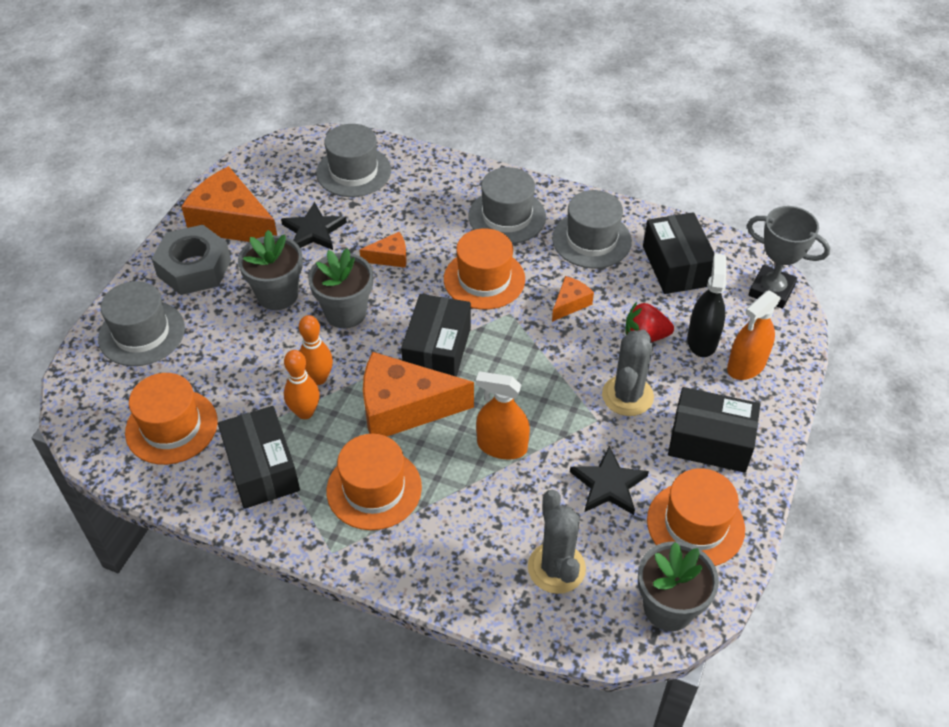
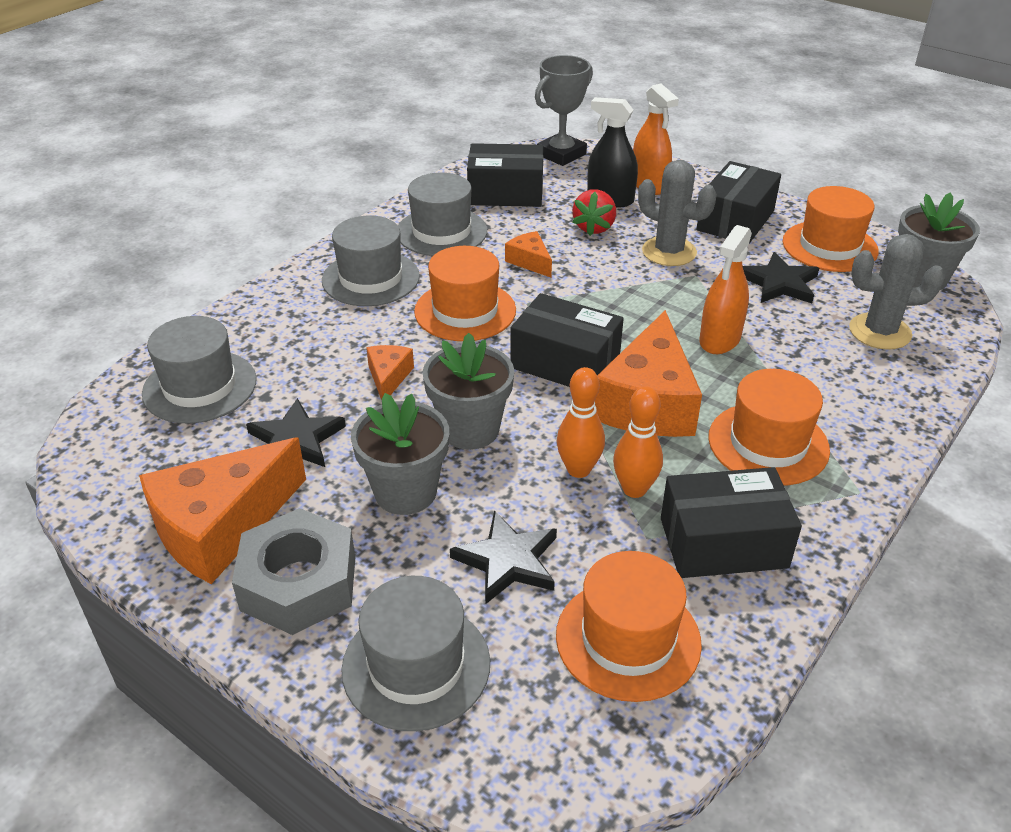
camera: 75 degrees left, 10 degrees down
none -> black star [450,510,557,604]

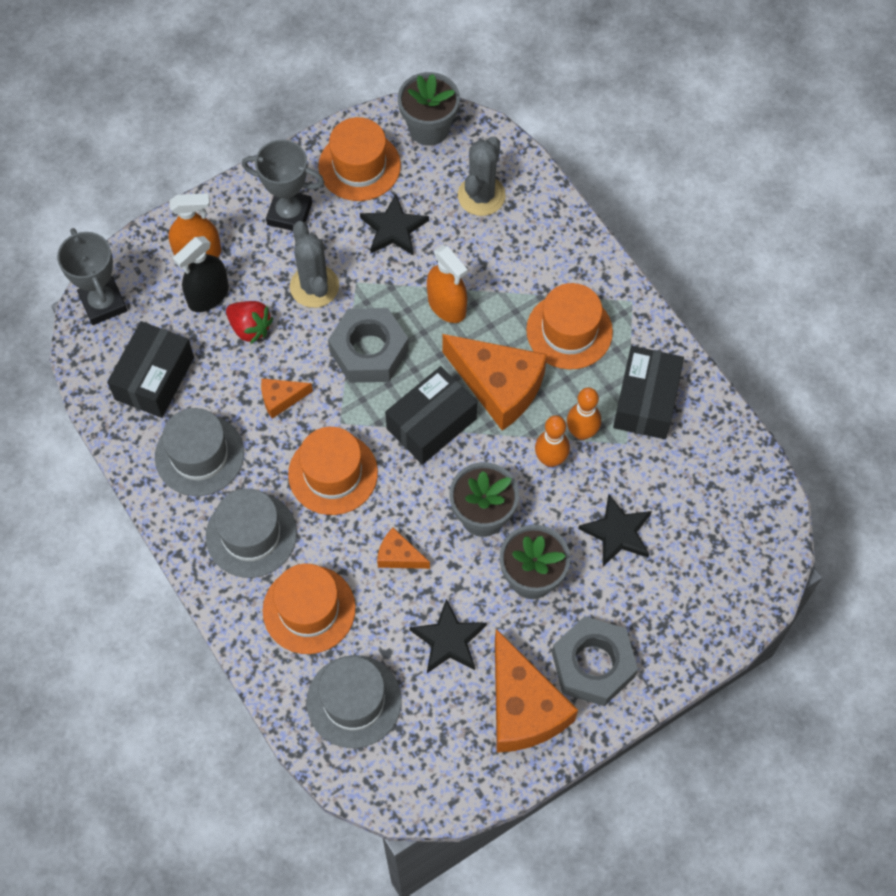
camera: 70 degrees left, 25 degrees up
grey hat [341,576,490,731] -> none
orange hat [556,551,702,702] -> orange hat moved to [263,564,356,654]
grey cactus [638,160,717,266] -> grey cactus turned 75 degrees counterclockwise [290,221,339,308]
black box [696,161,781,244] -> grey trophy [242,140,324,231]
none -> grey nut [328,308,409,383]

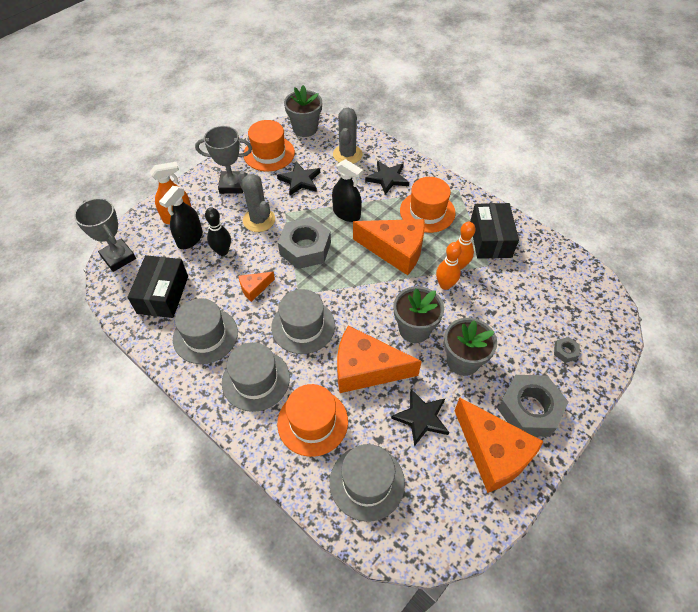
camera: 15 degrees left, 10 degrees down
red strawberry [226,301,273,344] -> black bowling pin [205,207,231,256]
orange hat [288,427,378,515] -> grey hat [271,289,335,354]
orange cheese [377,528,430,569] -> orange cheese [337,325,422,393], size x2.11
black box [385,366,477,465] -> none
orange spray bottle [427,245,468,323] -> black spray bottle [332,159,363,222]
black star [578,494,652,566] -> black star moved to [365,161,409,195]
none -> grey nut [554,337,580,363]

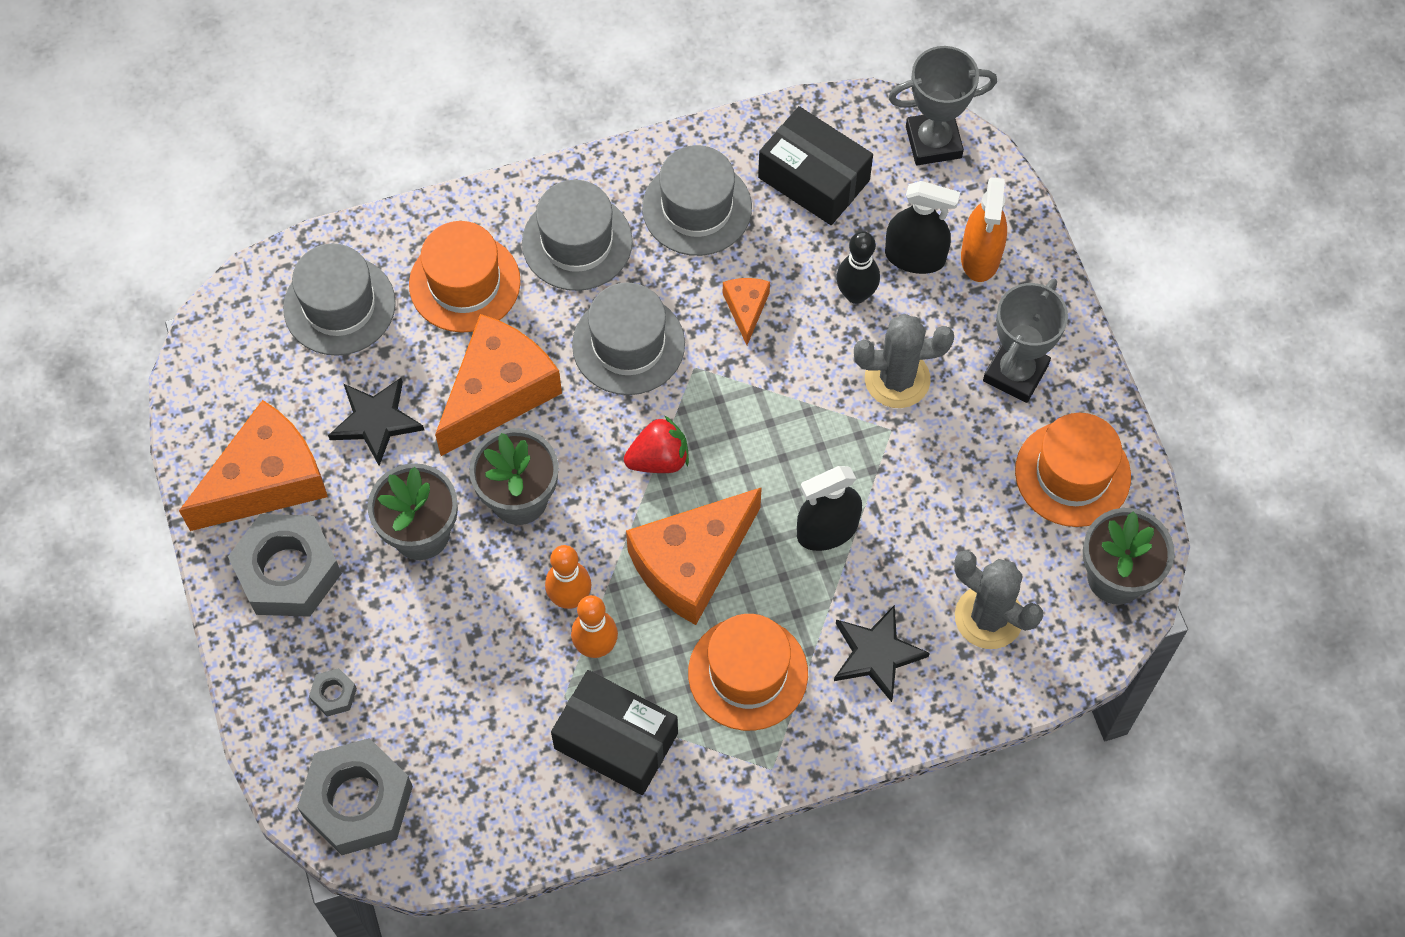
camera: 120 degrees right, 10 degrees up
black spray bottle [159,186,203,249] -> black spray bottle turned 135 degrees clockwise [885,181,960,274]
black star [277,161,320,195] -> none
grey nut [278,217,331,269] -> grey nut moved to [297,738,413,855]
orange cheese [454,398,544,493] -> orange cheese turned 150 degrees clockwise [179,400,328,531]
none -> red strawberry [624,416,689,473]

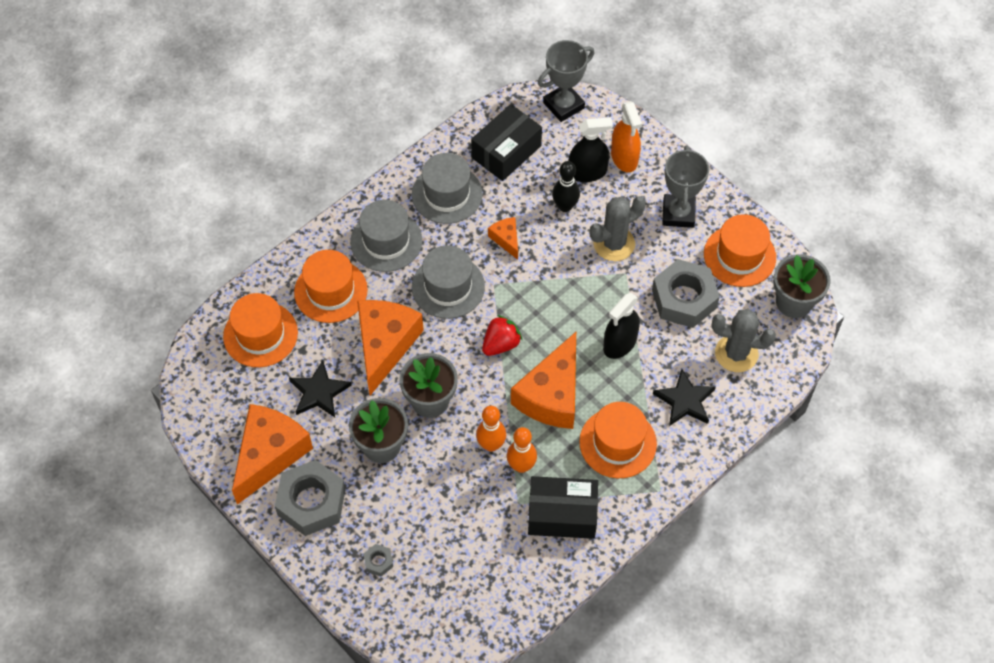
camera: 25 degrees left, 5 degrees down
grey hat [283,243,396,356] -> orange hat [223,293,298,367]
grey nut [297,738,413,855] -> grey nut moved to [652,259,720,328]
black box [758,106,873,225] -> black box turned 60 degrees counterclockwise [471,104,542,181]

